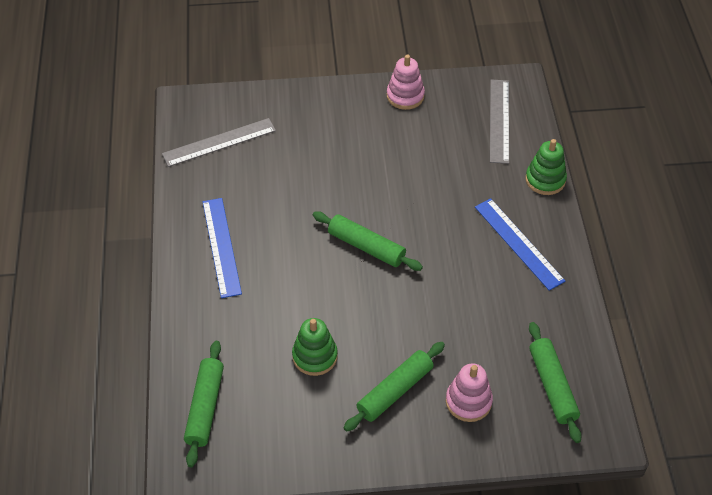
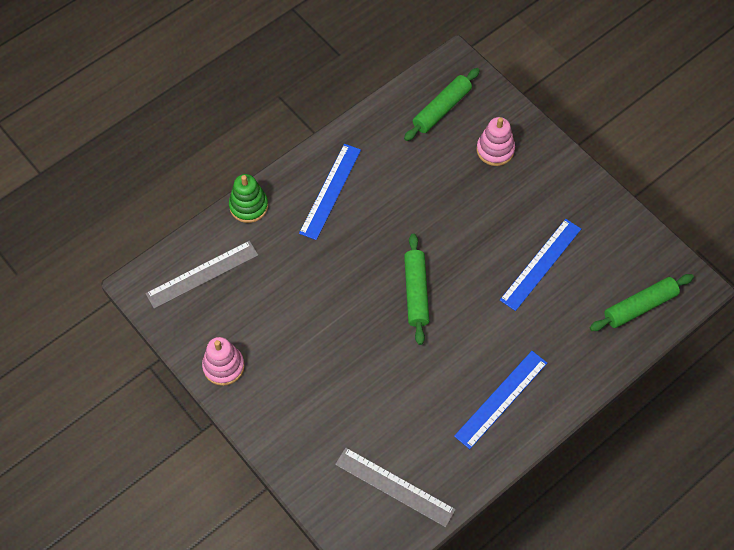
camera: 125 degrees left, 10 degrees up
green stacking toy [292,318,338,376] -> blue ruler [500,219,581,311]
green rolling pin [344,342,445,431] -> none

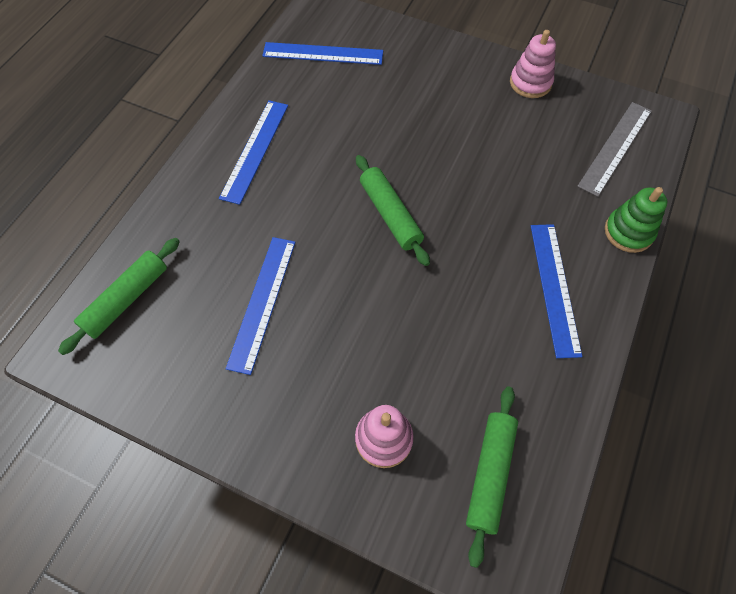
camera: 155 degrees right, 0 degrees up
grey ruler [335,448,456,527] -> blue ruler [262,42,383,65]

